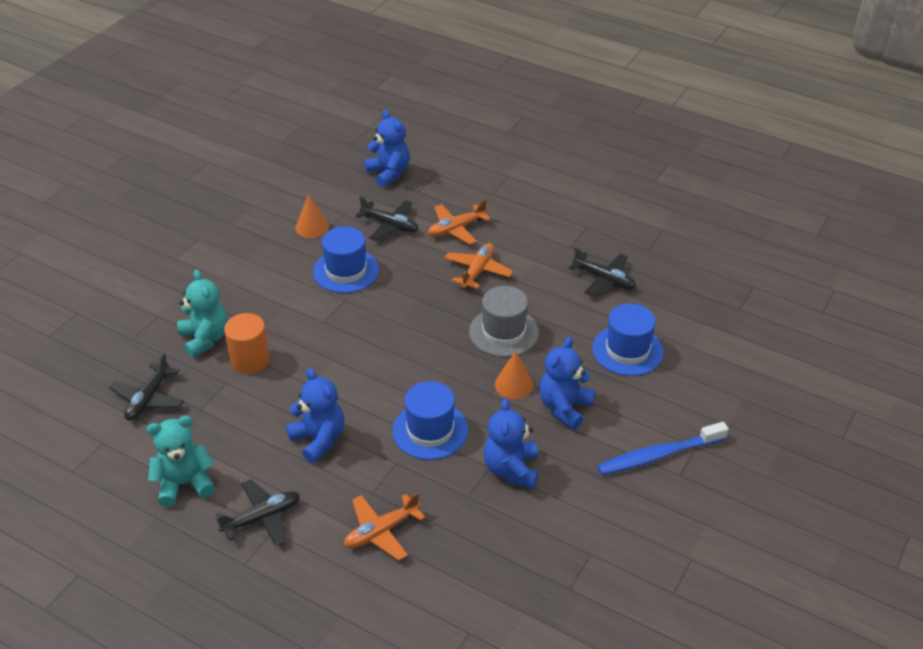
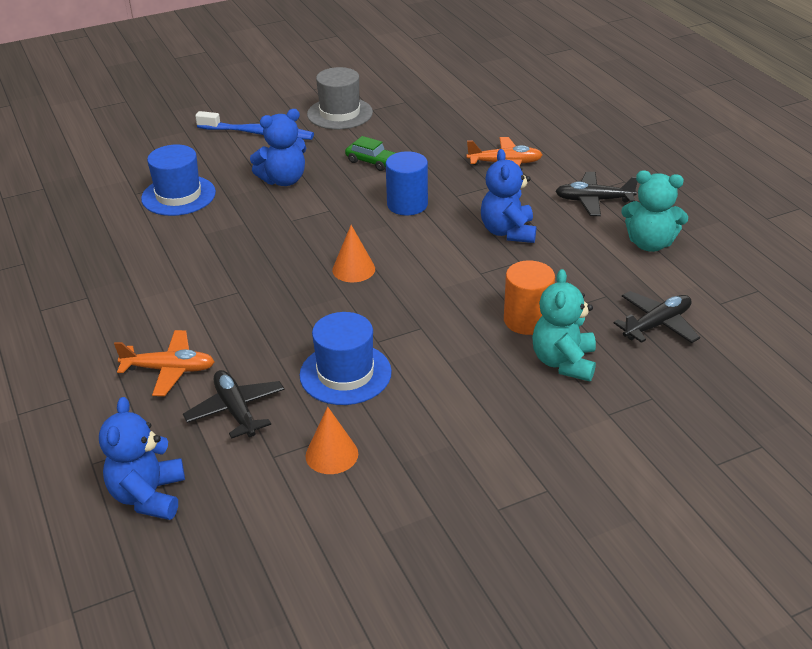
camera: 145 degrees left, 5 degrees down
blue hat [392,381,468,460] -> blue cylinder [386,151,428,215]
orange plane [444,243,513,289] -> none
grey hat [469,286,539,357] -> grey hat moved to [307,67,373,129]
blue teddy bear [483,398,538,489] -> green car [345,136,395,171]
orange cone [495,351,533,399] -> orange cone moved to [332,225,375,282]
black plane [569,247,636,296] -> none

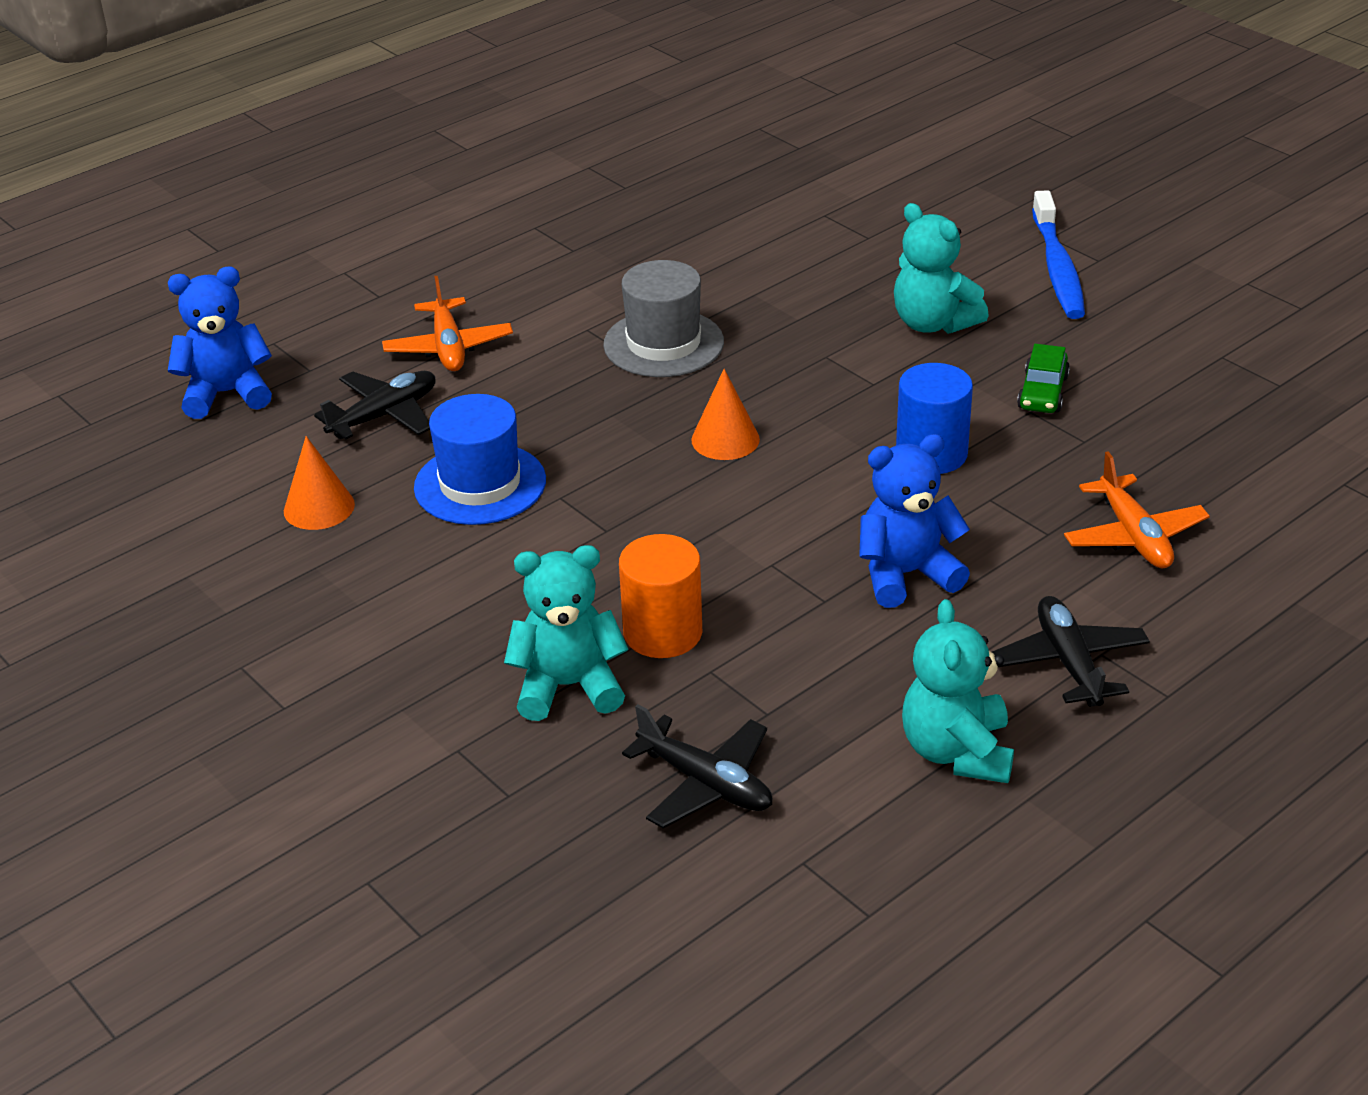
camera: 75 degrees right, 0 degrees up
blue hat [141,144,216,216] -> none
blue teddy bear [250,109,306,186] -> turquoise teddy bear [894,203,989,334]
grey hat [307,67,373,129] -> grey hat moved to [603,260,724,377]

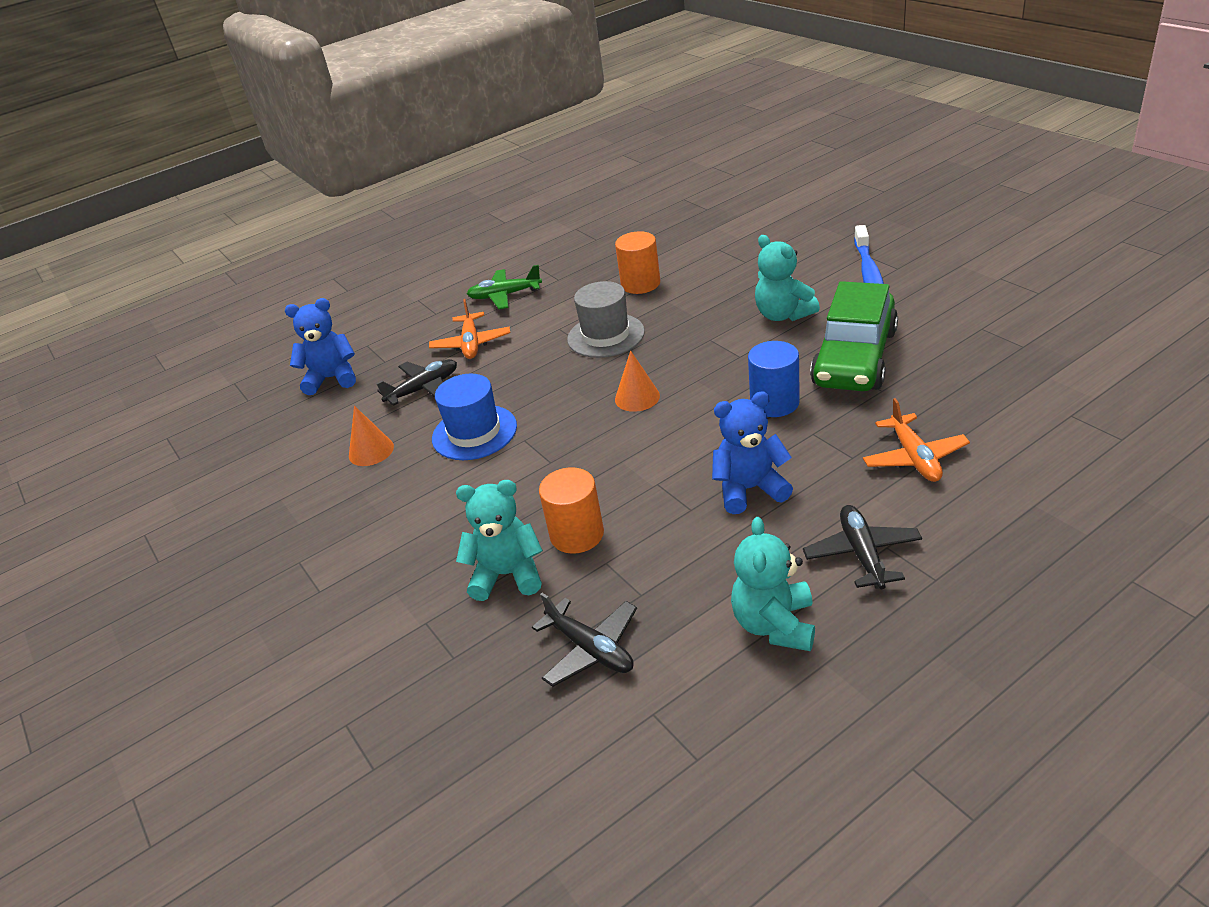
camera: 10 degrees right, 0 degrees up
green car [1017,344,1070,413] -> green car [810,281,898,391], size x2.31
none -> green plane [467,265,542,309]
none -> orange cylinder [615,231,660,294]

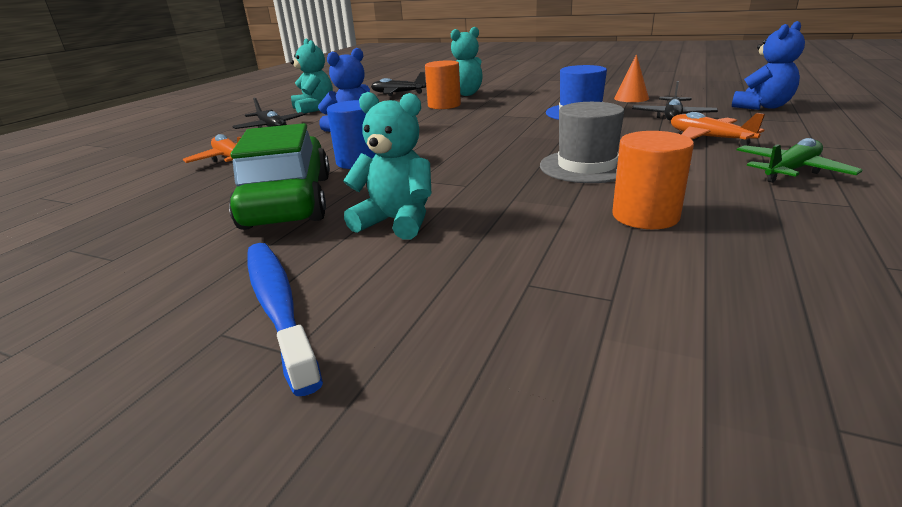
camera: 145 degrees right, 10 degrees down
orange cone [615,351,660,412] -> none

